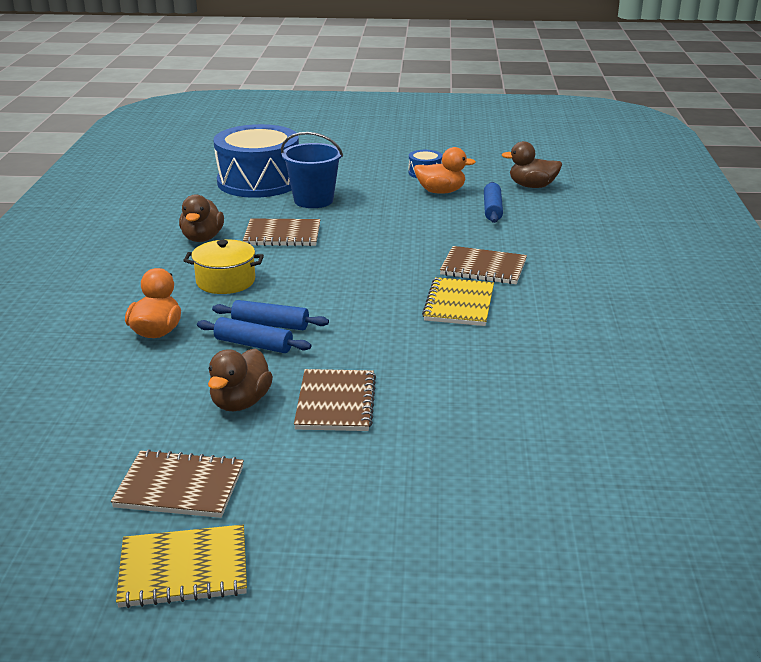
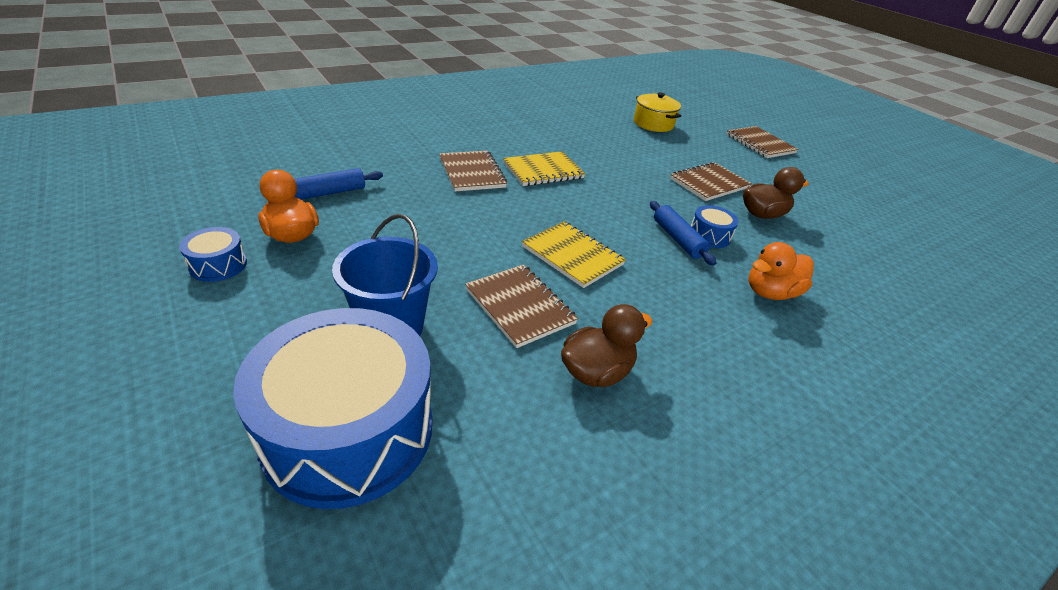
camera: 130 degrees left, 10 degrees up
brown notebook [111,449,244,518] -> brown notebook moved to [727,126,798,158]
yellow notebook [116,524,247,608] -> yellow notebook moved to [522,221,626,288]
yellow pot [183,239,264,294] -> yellow pot moved to [634,92,681,132]
blue rolling pin [197,317,311,353] -> blue drum [691,205,739,248]
brown duck [502,141,562,188] -> none

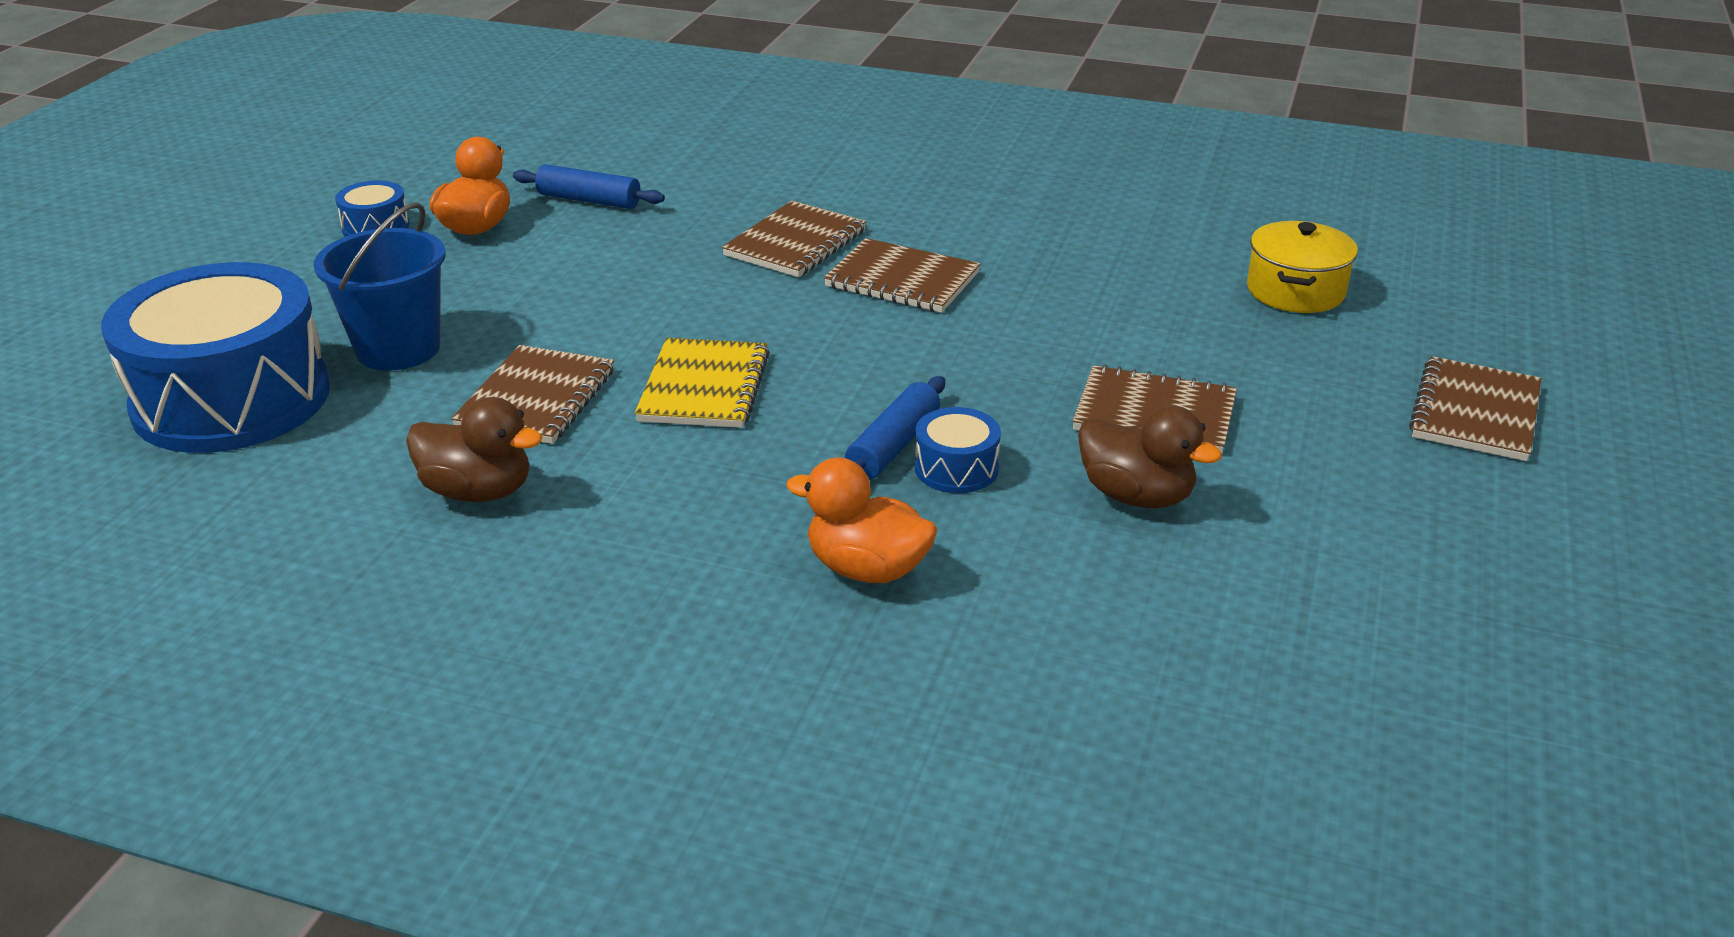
camera: 55 degrees right, 5 degrees down
yellow notebook [503,151,585,186] -> brown notebook [824,238,980,313]

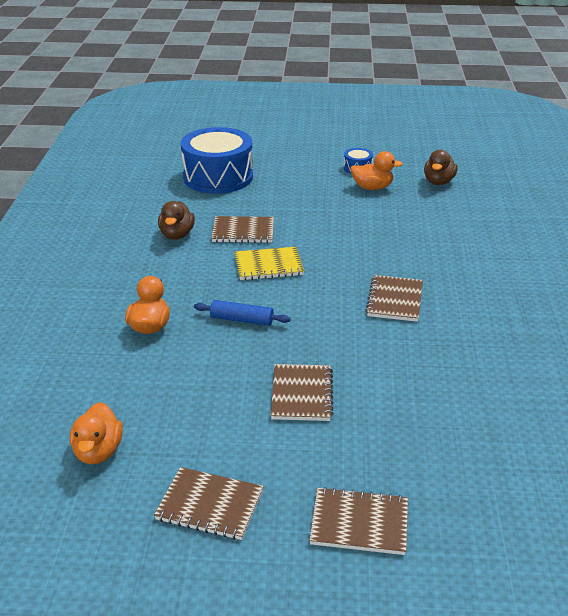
camera: 75 degrees right, 0 degrees up
blue bucket [314,202,446,371] -> none
blue rolling pin [513,164,665,209] -> none
brown notebook [722,201,866,277] -> brown notebook moved to [154,467,264,540]
blue drum [915,407,1001,493] -> none
brown duck [1078,405,1222,508] -> brown duck moved to [424,150,458,185]
yellow pot [1247,221,1358,313] -> none
none -> orange duck [70,402,123,464]

